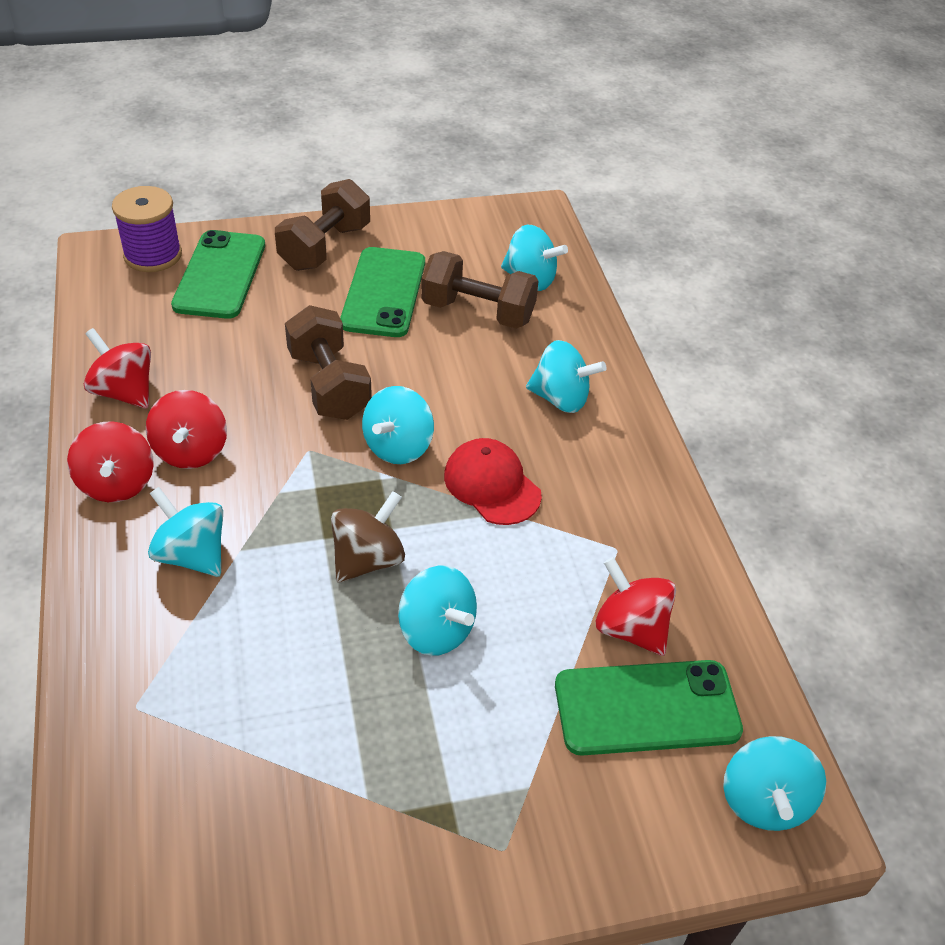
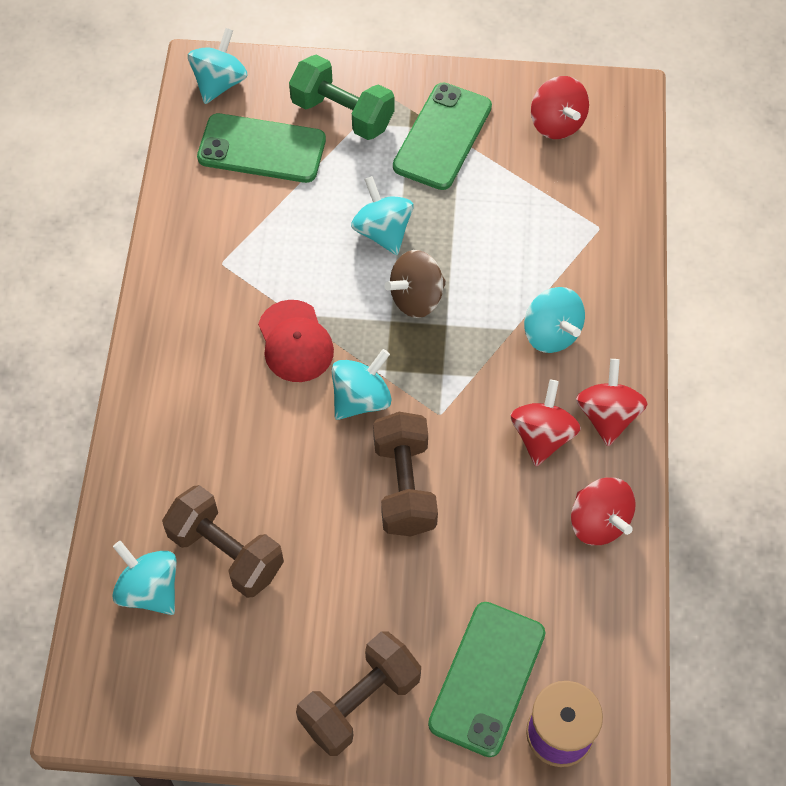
camera: 160 degrees left, 15 degrees up
green phone [340,247,425,337] -> green phone moved to [393,82,492,190]
turquoise spinning top [526,340,607,413] -> none
red spinning top [596,557,676,656] -> red spinning top moved to [531,76,589,139]
none -> green dumbbell [289,54,394,140]

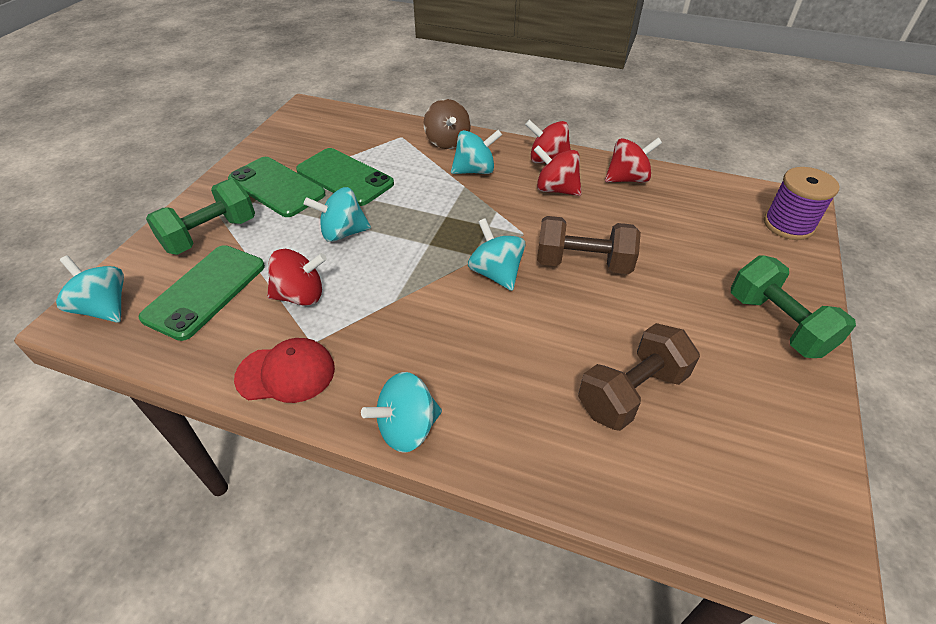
camera: 75 degrees left, 15 degrees down
turquoise spinning top [112,541,177,615] -> turquoise spinning top moved to [361,372,442,453]
red cap [258,300,334,382] -> red cap moved to [234,338,335,403]
brown dumbbell [296,631,421,756] -> green dumbbell [731,255,856,358]
brown spinning top [385,250,446,318] -> brown spinning top moved to [423,99,471,149]
green phone [428,602,546,757] -> green phone moved to [296,148,394,206]
red spinning top [531,76,589,139] -> red spinning top moved to [267,249,327,306]

